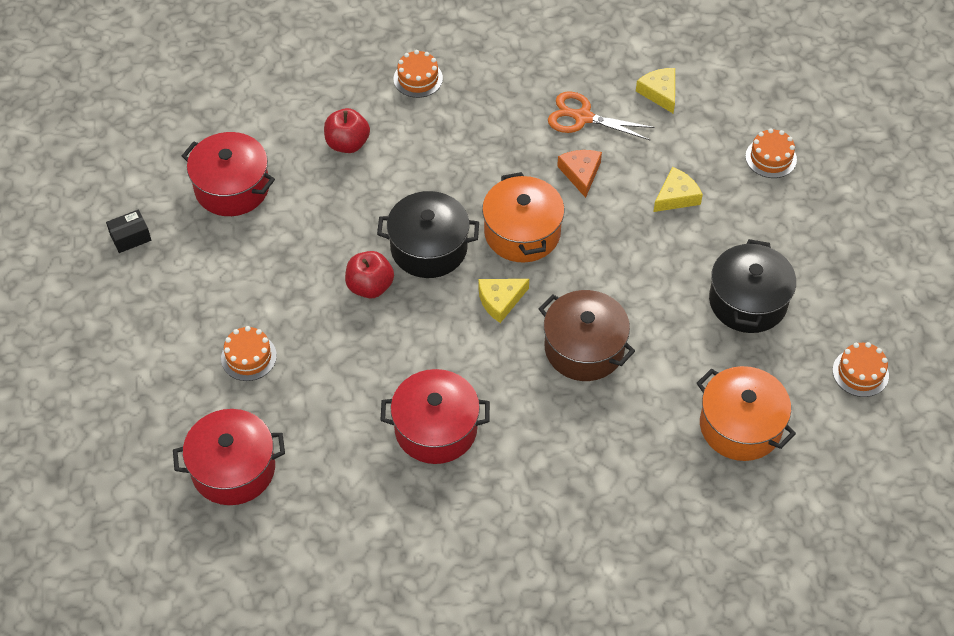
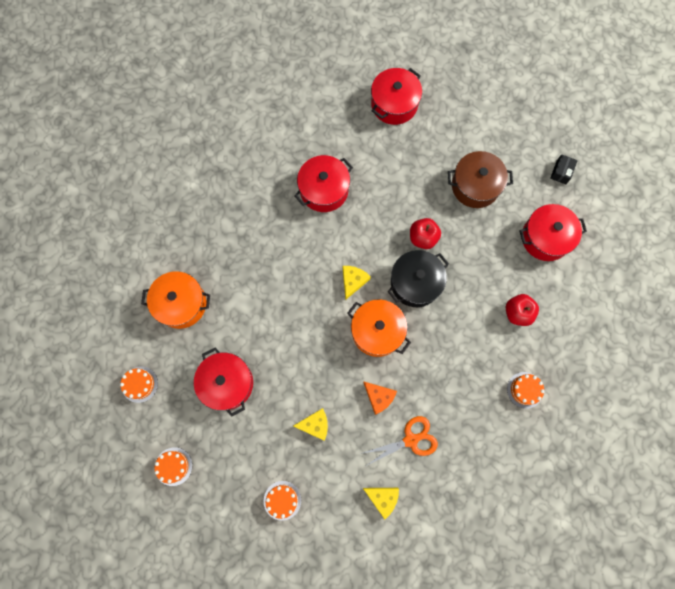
camera: 140 degrees right, 20 degrees up
orange cake [221,326,277,381] -> orange cake moved to [154,447,192,486]
brown pot [539,290,635,381] -> brown pot moved to [448,151,513,208]
yellow cheese [653,167,703,212] -> yellow cheese turned 105 degrees counterclockwise [293,408,328,441]
black pot [709,239,796,333] -> red pot [194,348,253,417]

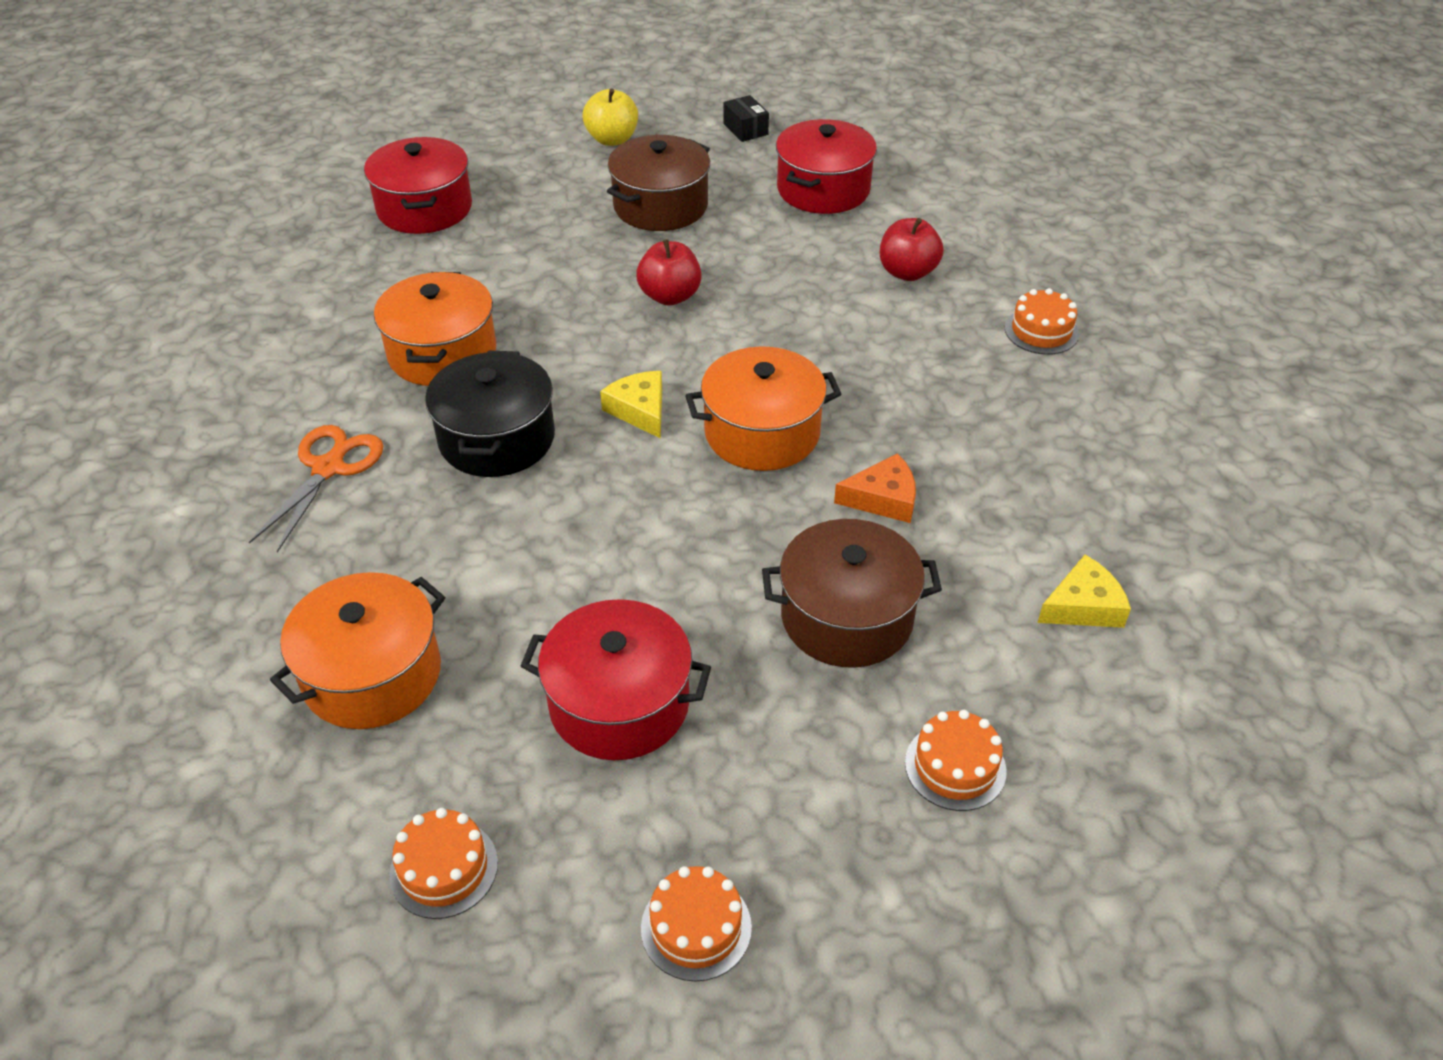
camera: 50 degrees left, 30 degrees down
yellow cheese [293,408,328,441] -> brown pot [762,519,942,668]
red pot [294,155,353,212] -> orange pot [374,272,496,386]
orange scissors [360,416,438,466] -> orange scissors moved to [249,425,383,553]
black pot [388,250,449,307] -> black pot moved to [425,350,555,477]
none -> yellow apple [583,88,638,146]

